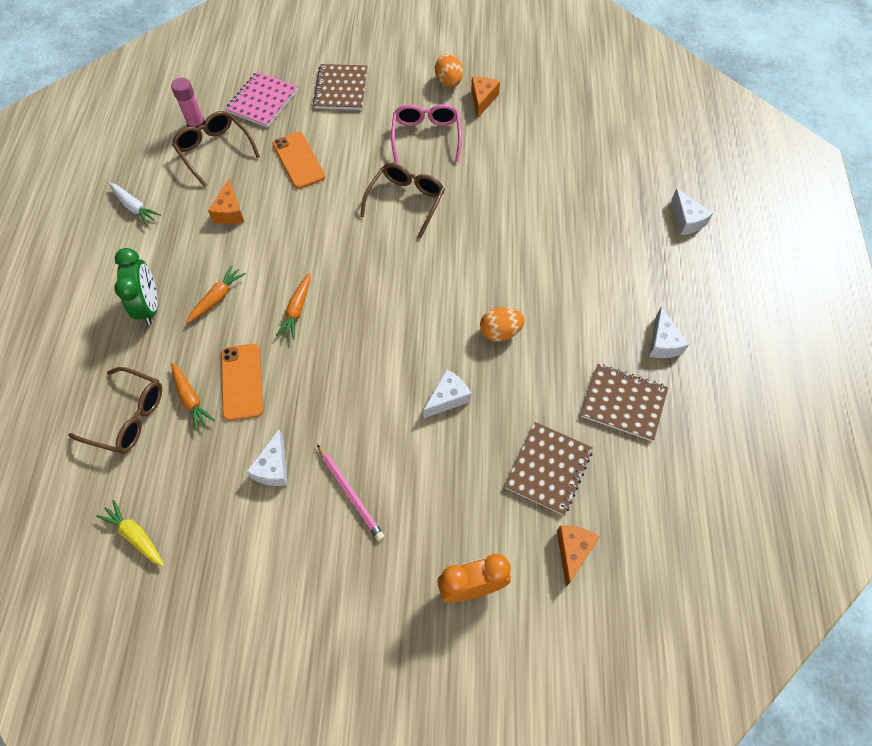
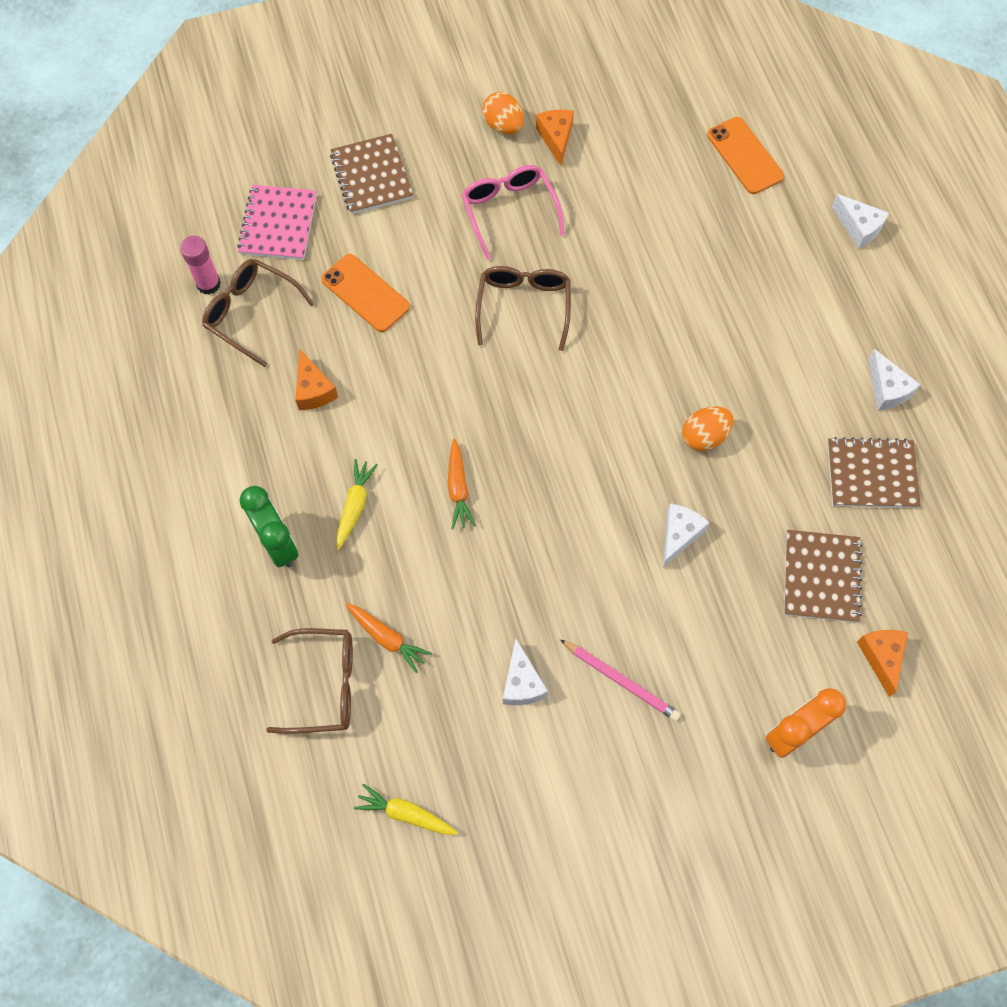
camera: 20 degrees left, 5 degrees up
white carrot [109,183,161,226] -> none
orange carrot [186,265,246,324] -> yellow carrot [336,459,378,550]
orange phone [221,344,263,421] -> orange phone moved to [707,117,784,194]

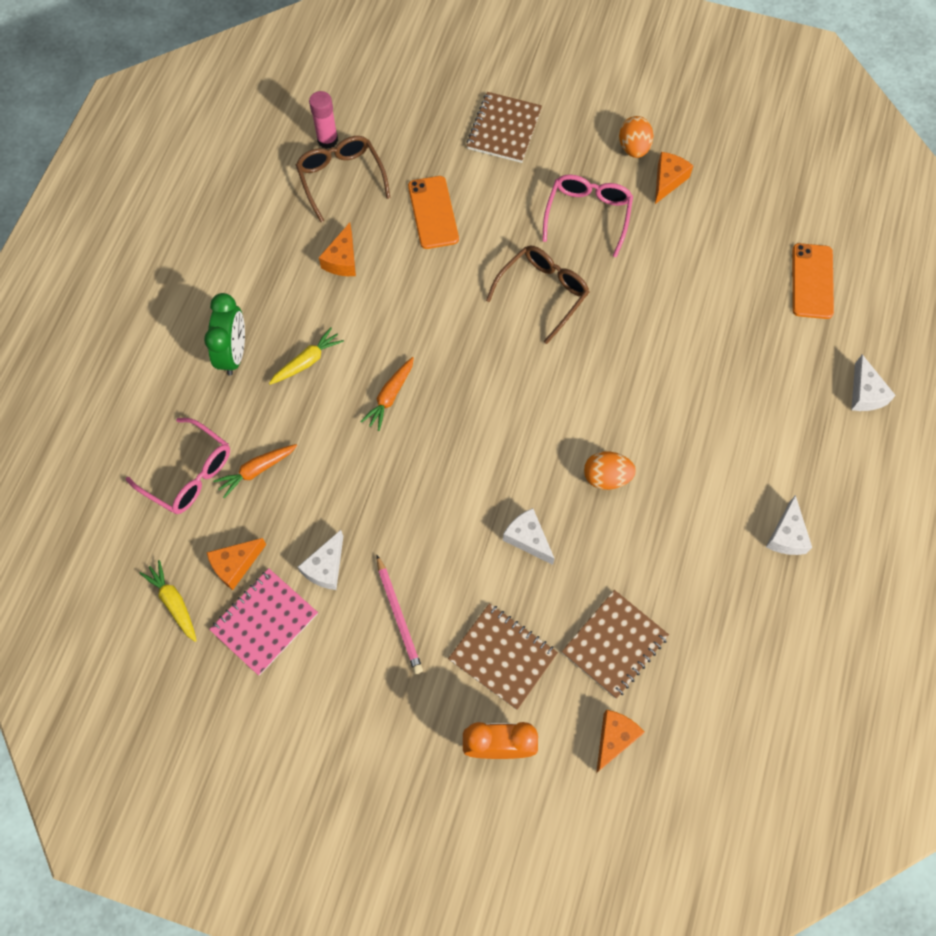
camera: 35 degrees right, 0 degrees up
pink notebook [237,185,317,260] -> pink notebook moved to [209,569,318,676]
brown glasses [266,628,353,734] -> pink glasses [126,418,230,514]
orange carrot [345,603,432,673] -> orange carrot turned 75 degrees clockwise [213,444,297,498]
white cheese [663,503,710,567] -> white cheese turned 105 degrees counterclockwise [503,508,555,565]
brown notebook [827,437,921,508] -> brown notebook moved to [448,603,558,710]
none -> orange cheese [206,538,266,590]

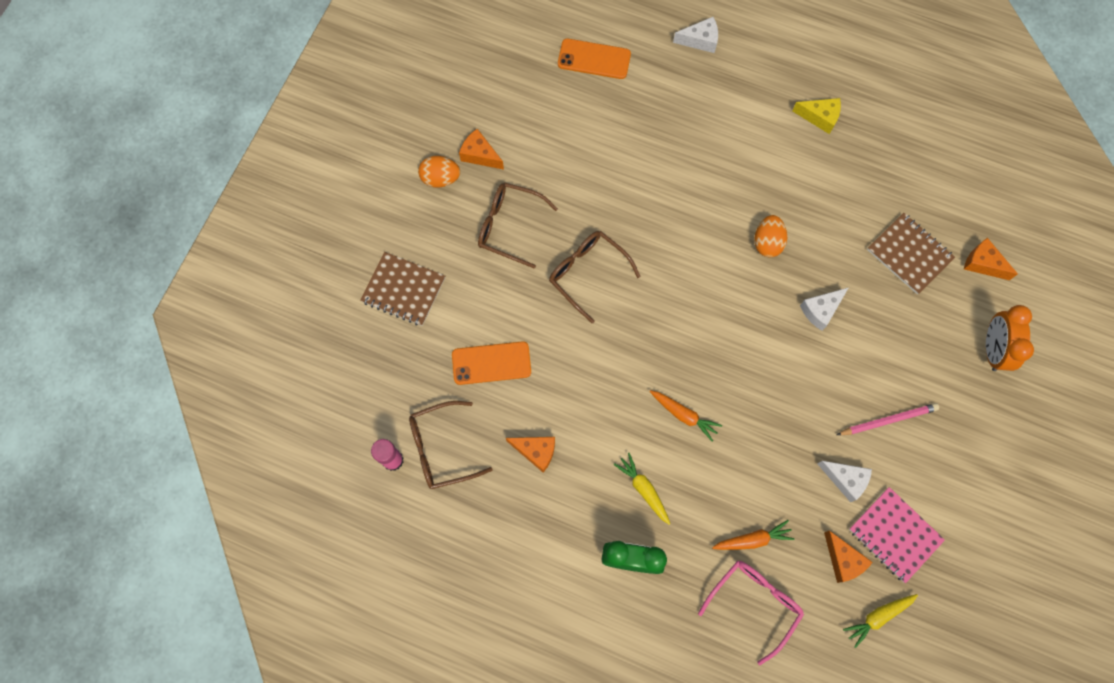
camera: 85 degrees left, 5 degrees up
orange carrot [213,444,297,498] -> orange carrot turned 75 degrees counterclockwise [712,520,794,550]
brown notebook [448,603,558,710] -> none
pink glasses [542,175,633,258] -> brown glasses [478,182,558,269]
white cheese [766,495,812,555] -> yellow cheese [792,98,841,134]

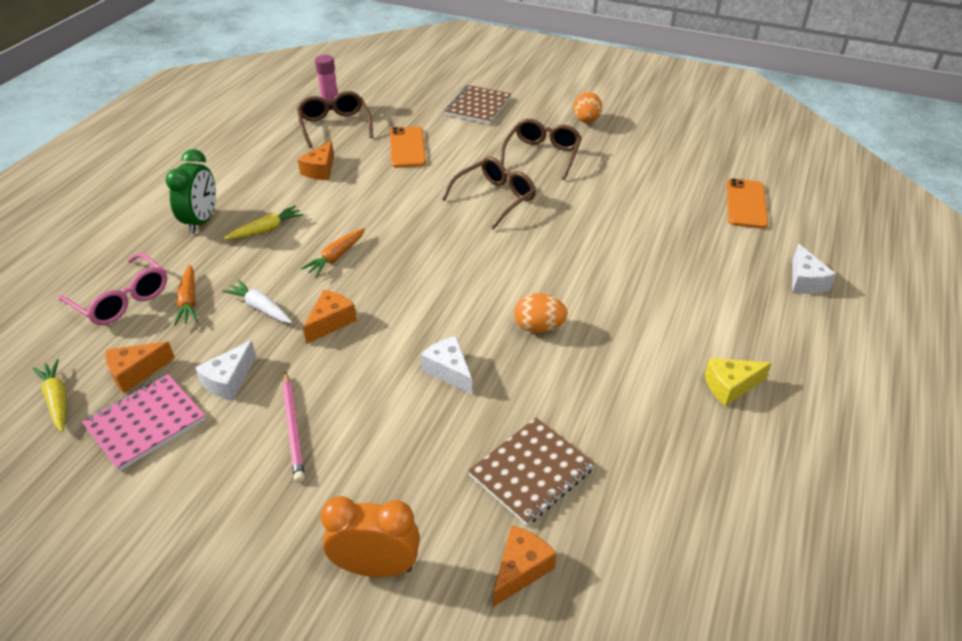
camera: 90 degrees right, 30 degrees down
orange cheese [459,129,504,170] -> orange cheese moved to [303,290,357,344]
yellow cheese [792,98,841,134] -> yellow cheese turned 60 degrees clockwise [705,358,772,406]
none -> white carrot [222,279,292,323]

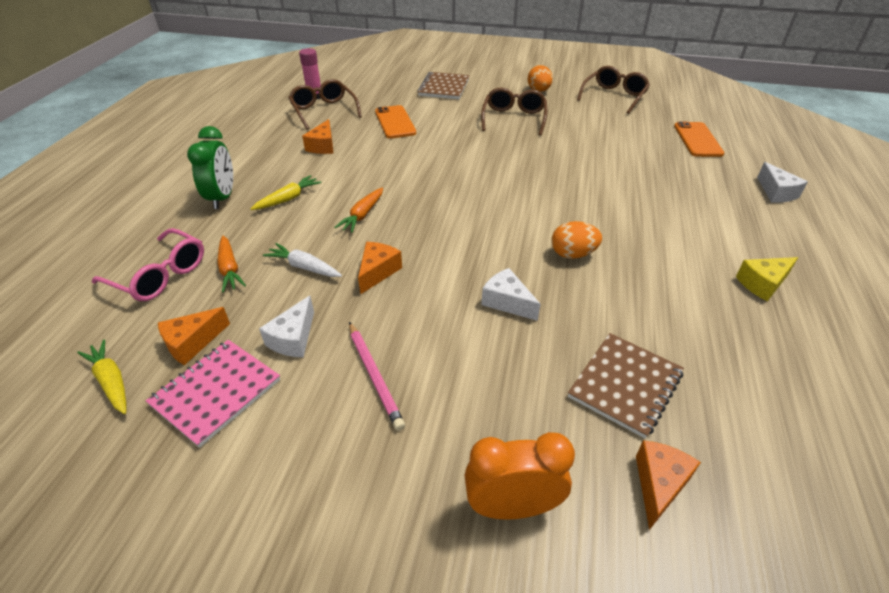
camera: 10 degrees left, 0 degrees up
brown glasses [442,157,536,230] -> brown glasses moved to [577,66,650,114]

